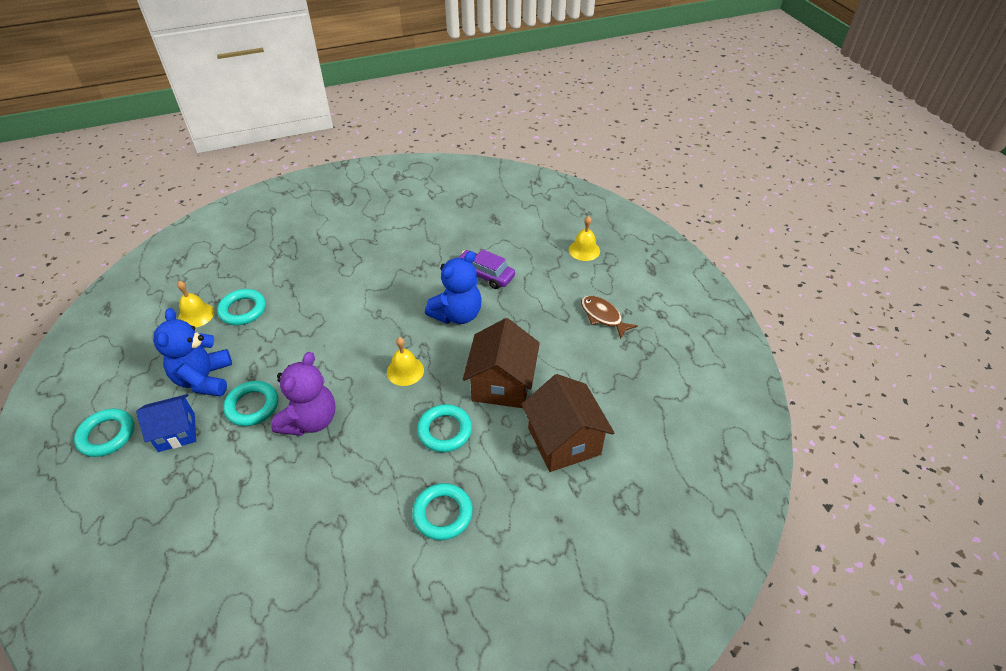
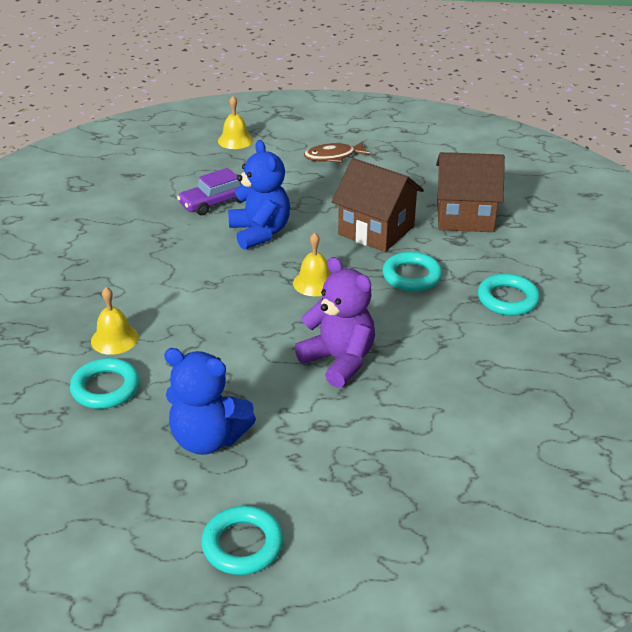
camera: 65 degrees left, 10 degrees down
blue house [136,394,196,452] -> none
yellow bell [177,281,214,328] -> yellow bell moved to [91,287,139,355]
turquoise ring [223,381,278,426] -> none

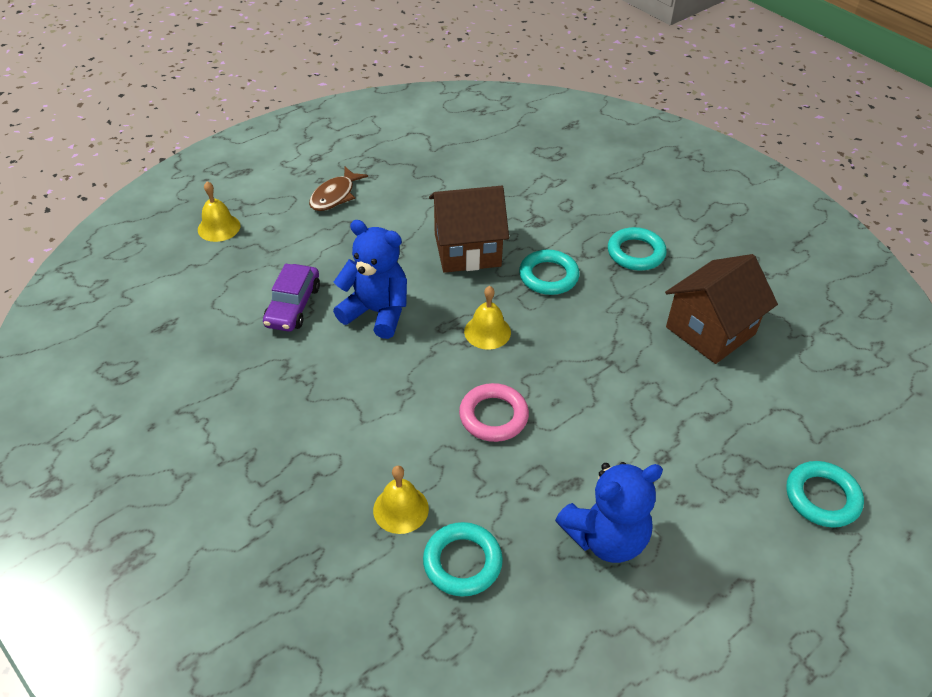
camera: 45 degrees left, 10 degrees up
turquoise ring [202,506,283,575] -> turquoise ring moved to [786,461,864,528]
purple teddy bear [295,257,375,388] -> none
brown house [436,152,505,232] -> brown house moved to [665,254,778,364]
none -> pink ring [459,383,529,442]

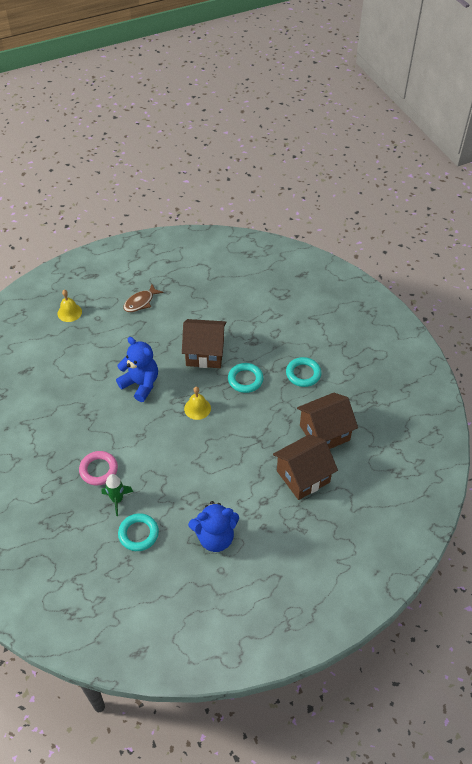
camera: 15 degrees right, 5 degrees up
purple car [263,263,320,332] -> none
yellow bell [373,466,429,534] -> green rocket [102,474,133,516]
pink ring [459,383,529,442] -> pink ring moved to [79,451,118,486]
turquoise ring [786,461,864,528] -> none
none -> brown house [273,434,338,500]

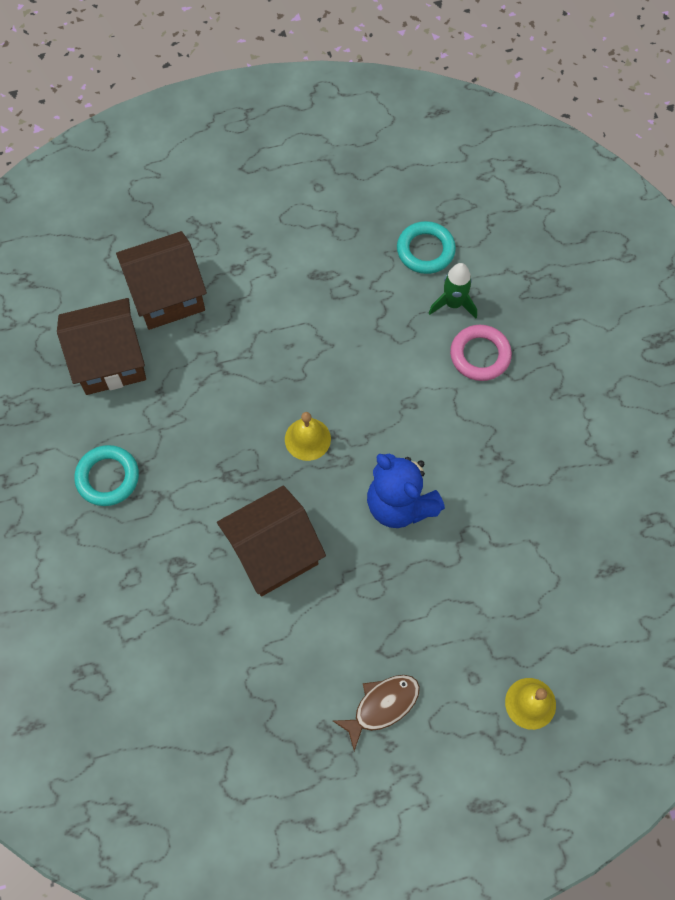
camera: 170 degrees left, 15 degrees up
brown house [182,319,227,368] -> brown house turned 45 degrees counterclockwise [217,486,326,596]
blue teddy bear [188,501,239,552] -> none
turquoise ring [228,363,264,393] -> none

